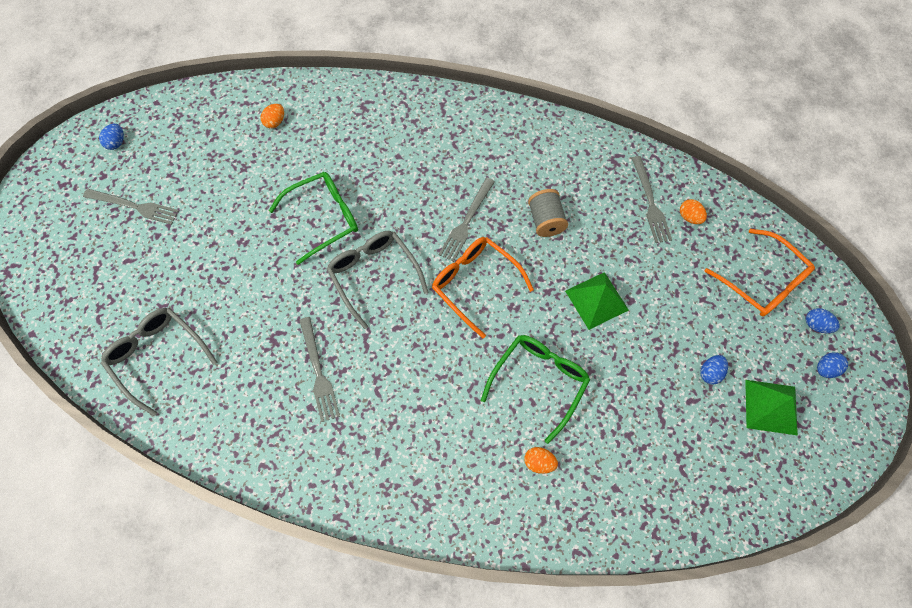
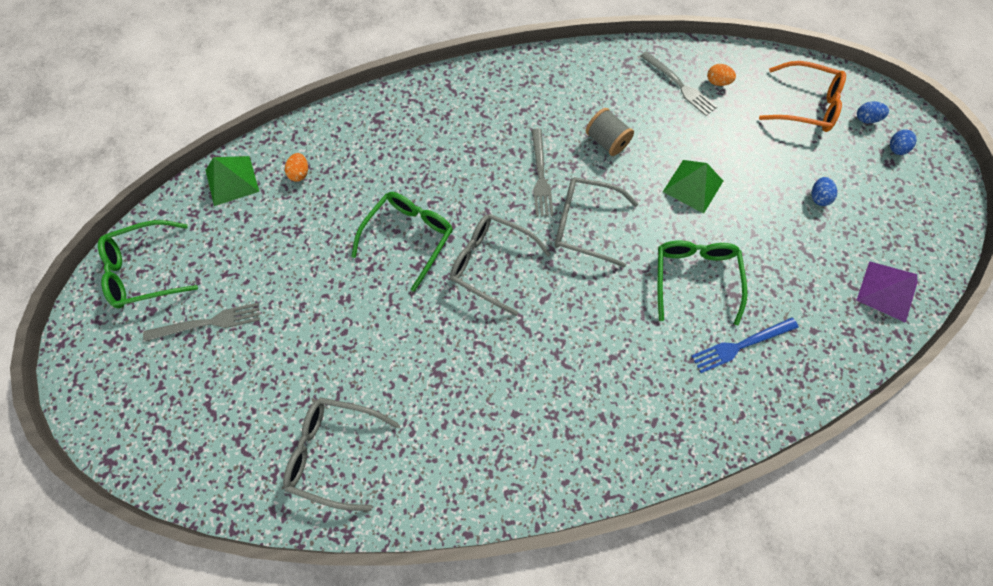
camera: 30 degrees left, 0 degrees up
blue egg [99,124,124,150] -> green glasses [98,220,198,308]
grey fork [299,317,340,422] -> none
orange glasses [432,237,534,338] -> grey glasses [555,177,638,268]
orange egg [524,447,558,474] -> blue fork [692,317,798,373]
green pyramid [745,380,798,436] -> green pyramid moved to [205,156,259,206]
none -> purple pyramid [856,261,918,323]

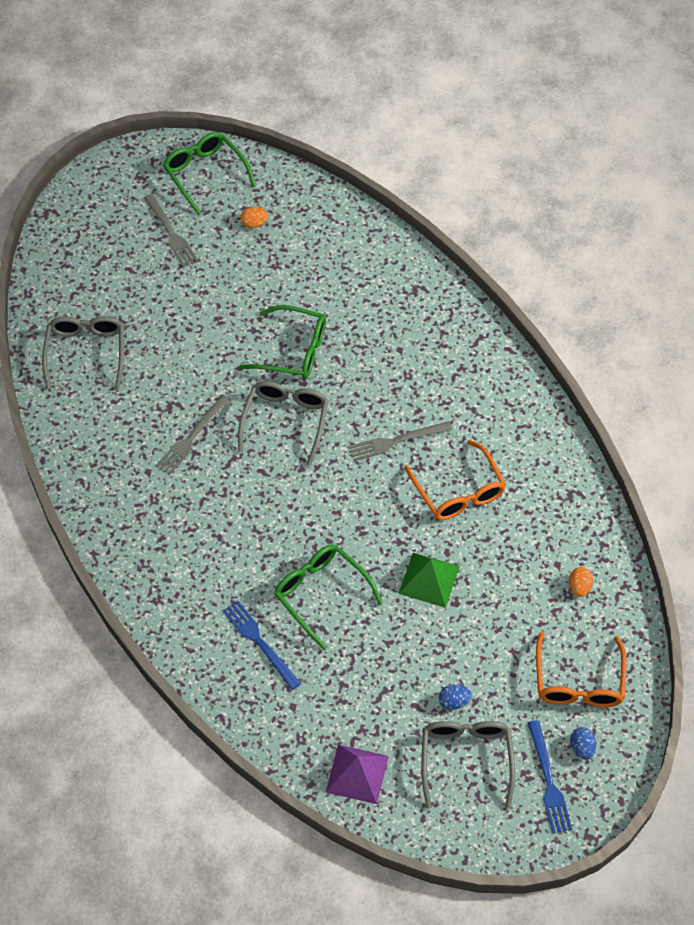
camera: 75 degrees right, 10 degrees down
green pyramid [205,156,259,206] -> none
orange egg [285,153,308,182] -> orange egg moved to [240,207,268,228]
grey glasses [555,177,638,268] -> grey glasses moved to [421,721,515,809]
grey spool [586,108,634,156] -> orange glasses [404,440,506,520]
grey fork [641,51,717,116] -> grey fork moved to [156,394,231,475]
green glasses [658,241,747,325] -> green glasses turned 120 degrees counterclockwise [274,544,383,650]
blue egg [890,130,917,155] -> blue fork [528,720,572,833]

